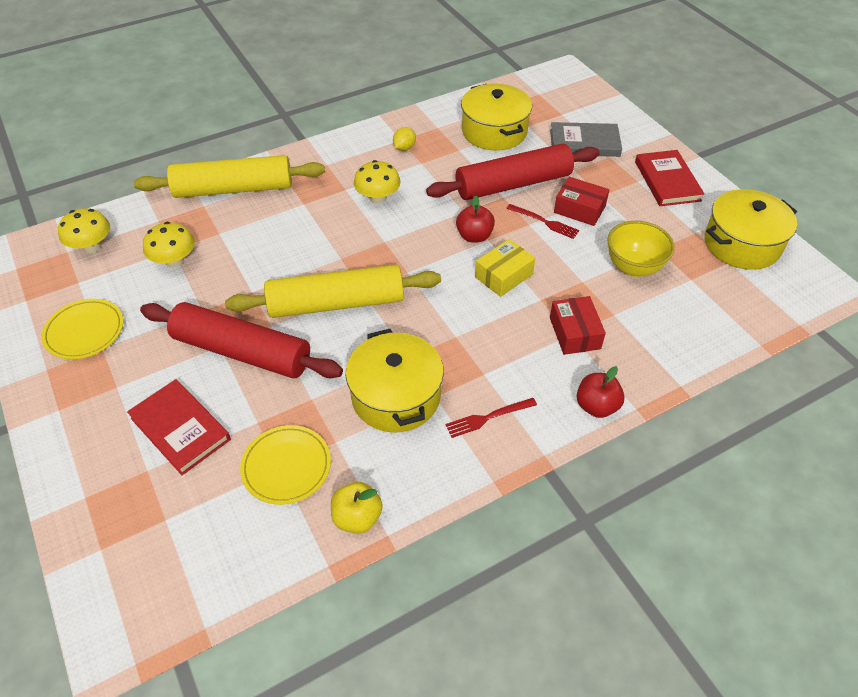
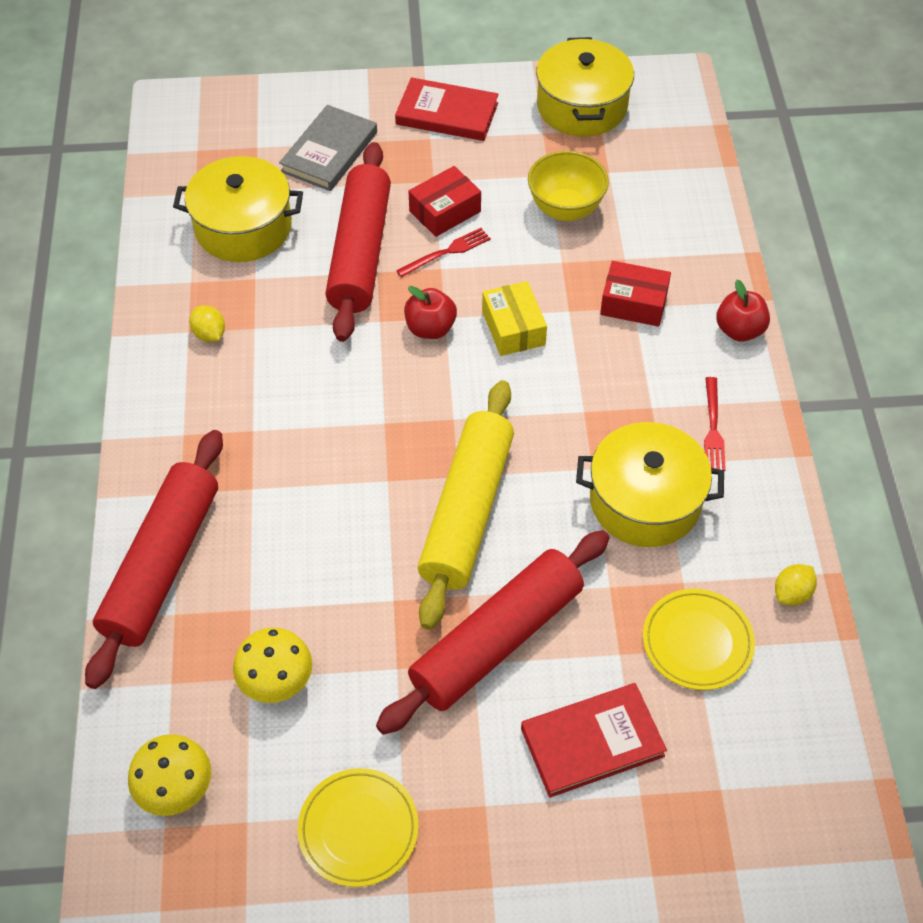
camera: 65 degrees left, 5 degrees up
yellow rolling pin [134,155,325,198] -> red rolling pin [85,430,223,689]
yellow apple [331,482,383,534] -> yellow lemon [775,564,817,606]
yellow mushroom [354,160,400,204] -> none

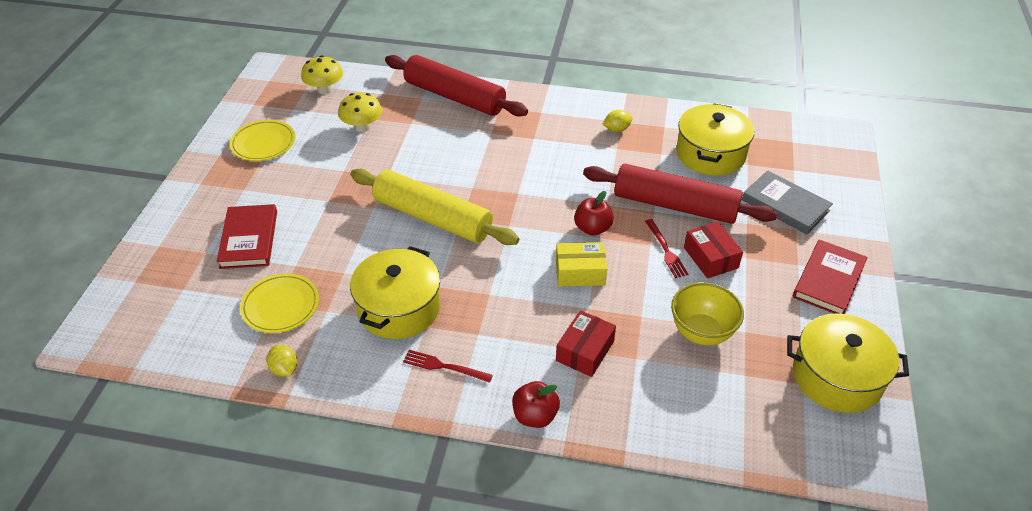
camera: 105 degrees right, 10 degrees down
red rolling pin [376,530,610,735] -> none

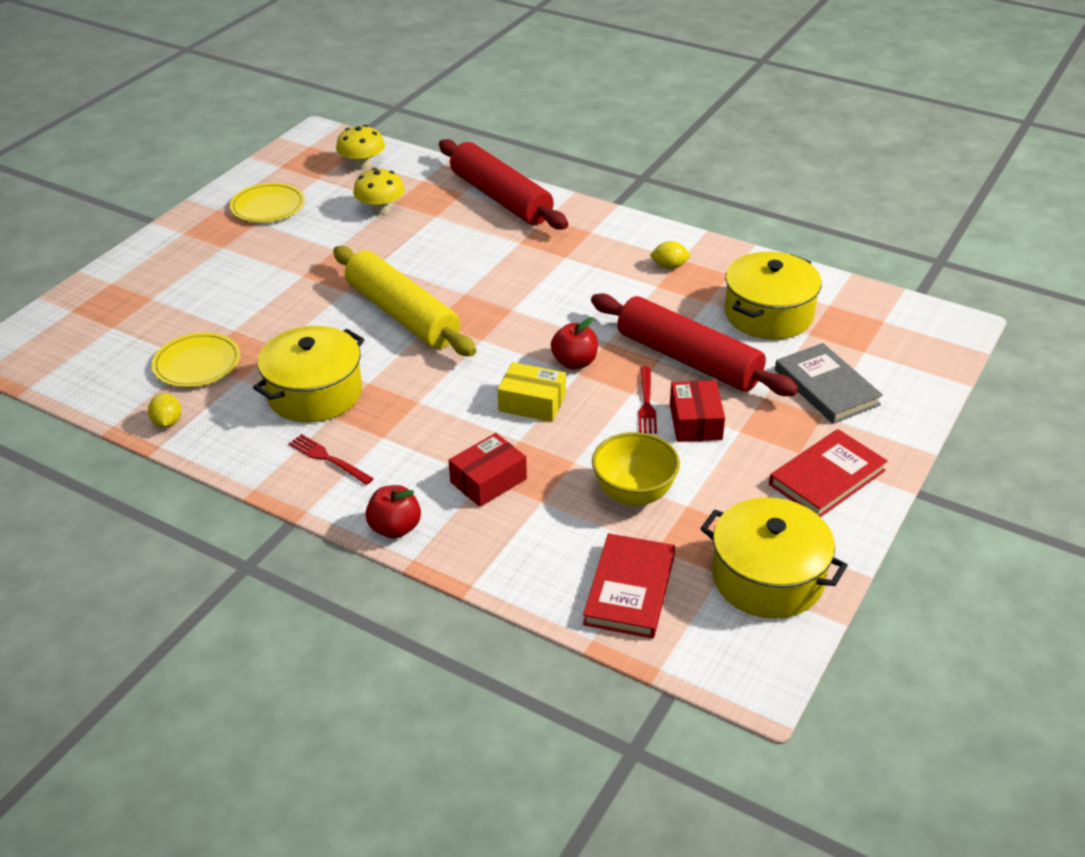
camera: 20 degrees right, 5 degrees down
red book [217,204,277,269] -> red book moved to [583,533,675,639]

